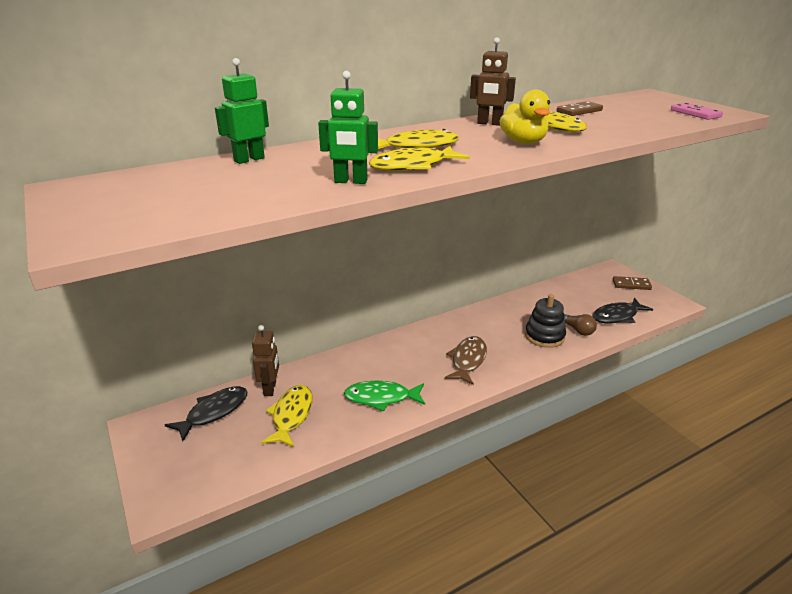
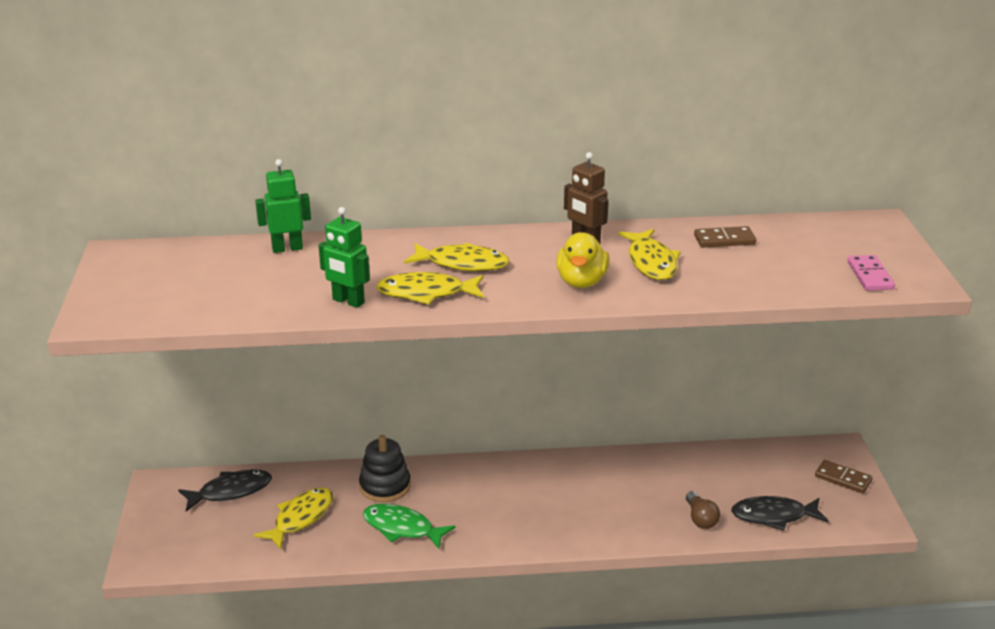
camera: 25 degrees right, 0 degrees up
brown robot [252,325,279,396] -> none
brown fish [445,336,487,385] -> none
black stacking toy [525,294,566,348] -> black stacking toy moved to [359,435,411,503]

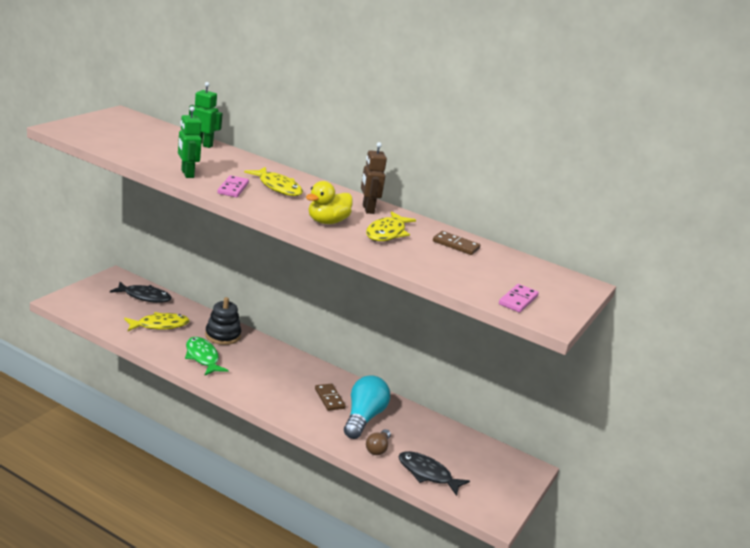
camera: 30 degrees right, 5 degrees down
yellow fish [376,272,484,305] -> pink domino [217,175,249,197]
brown domino [815,460,873,493] -> brown domino moved to [315,384,346,411]
none -> turquoise light bulb [344,375,390,439]

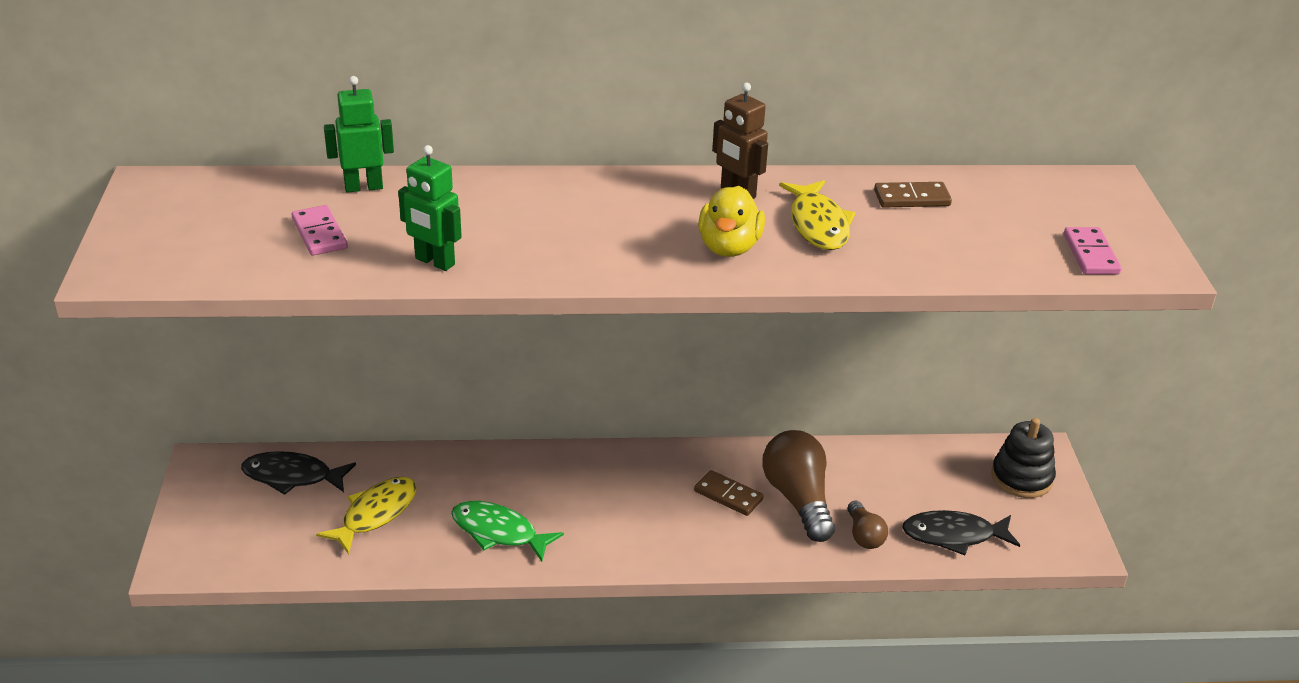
camera: 30 degrees left, 10 degrees up
black fish [110,282,172,303] -> black fish turned 150 degrees counterclockwise [241,451,356,495]
black stacking toy [205,297,241,345] -> black stacking toy moved to [991,418,1056,498]
pink domino [217,175,249,197] -> pink domino moved to [291,205,348,256]
yellow fish [244,167,303,196] -> none
turquoise light bulb [344,375,390,439] -> brown light bulb [762,430,835,542]

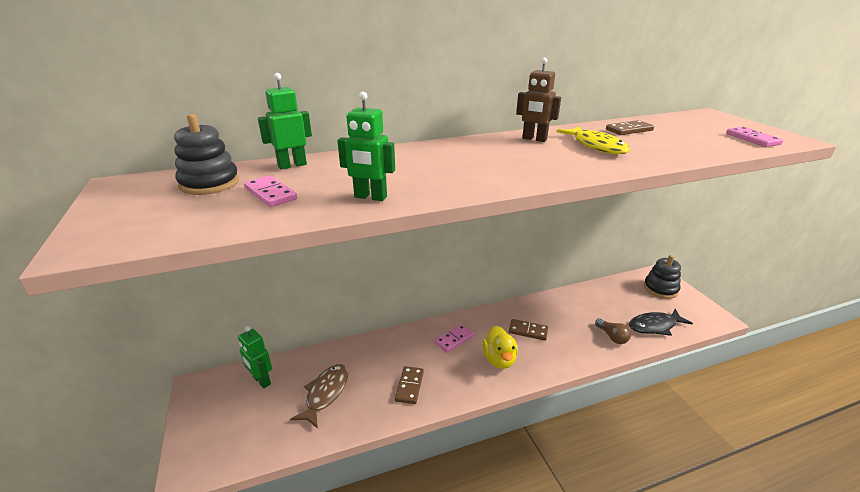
camera: 15 degrees left, 5 degrees down
black fish [241,451,356,495] -> green robot [238,326,272,389]
yellow fish [316,477,417,554] -> brown fish [290,364,348,429]
green fish [451,501,564,562] -> brown domino [395,366,424,404]
yellow duck [698,186,765,257] -> yellow duck moved to [482,326,518,369]
brown light bulb [762,430,835,542] -> none
none -> black stacking toy [174,114,239,195]
none -> pink domino [434,324,474,353]

